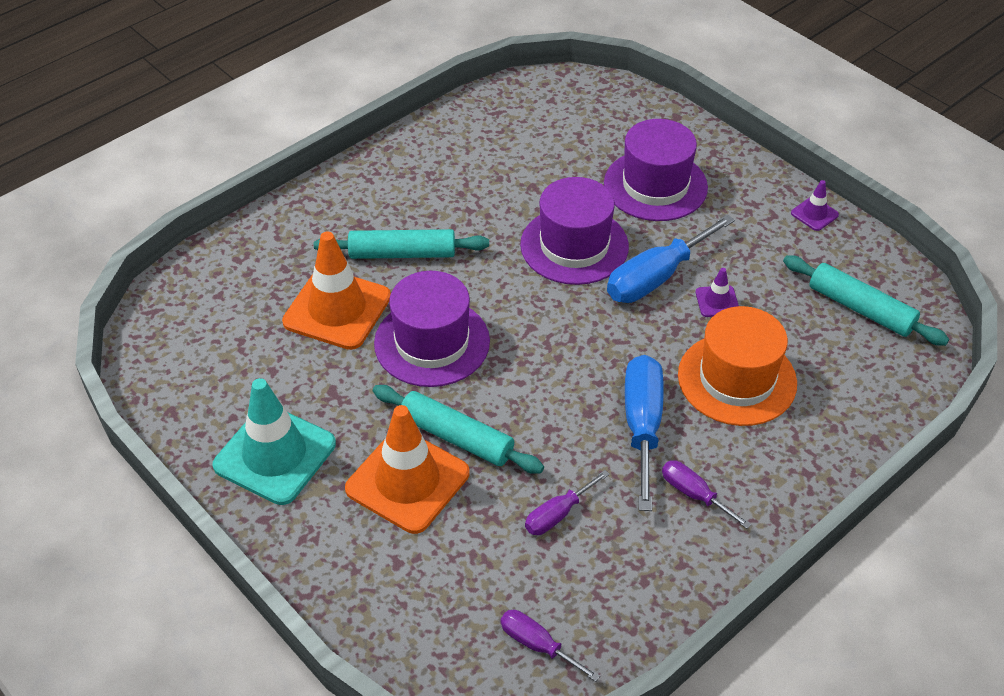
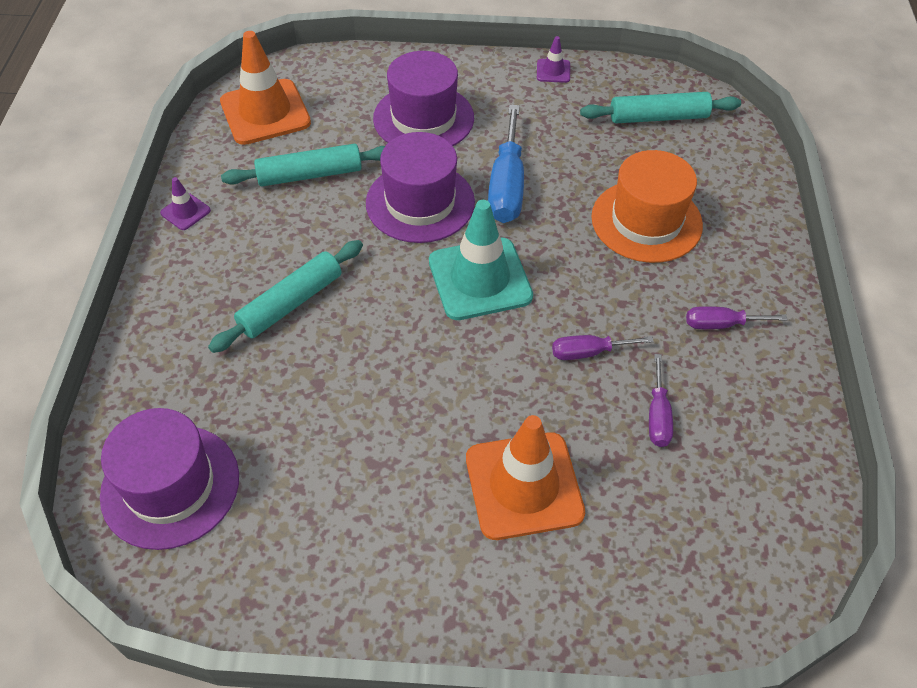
camera: 45 degrees left, 5 degrees up
turquoise traffic cone [212,378,336,505] -> turquoise traffic cone moved to [429,200,533,320]
orange traffic cone [282,232,391,350] -> orange traffic cone moved to [220,31,311,145]
turquoise rolling pin [373,385,544,474] -> turquoise rolling pin moved to [221,144,385,186]
purple hat [374,271,490,387] -> purple hat moved to [100,408,239,550]
purple screwdriver [500,610,600,682] -> purple screwdriver moved to [552,335,654,360]
blue screwdriver [625,355,664,511] -> none
purple traffic cone [696,268,739,317] -> purple traffic cone moved to [160,177,211,230]

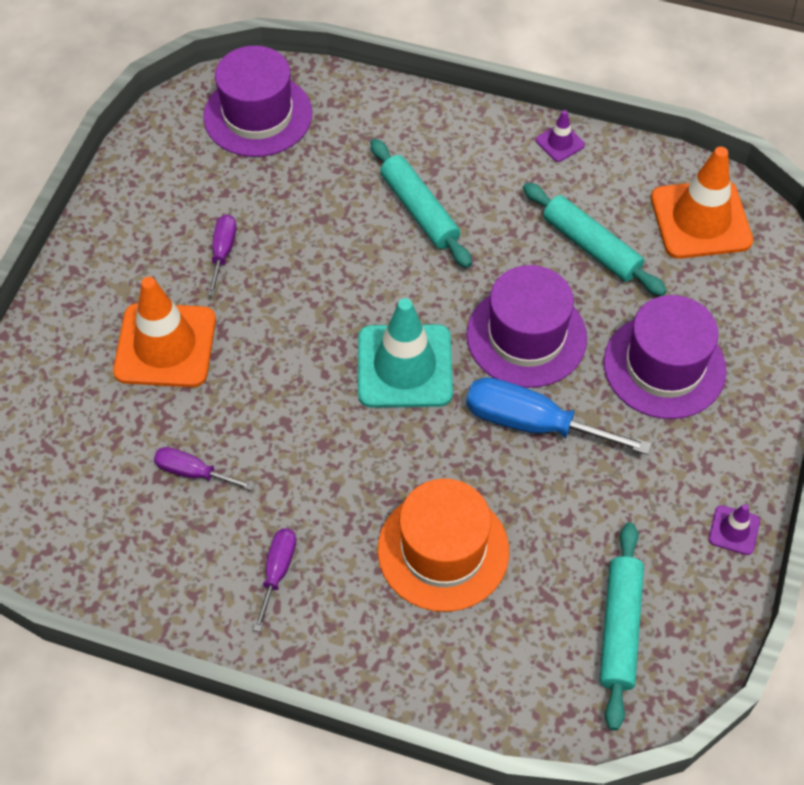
camera: 105 degrees right, 5 degrees up
turquoise rolling pin [221,144,385,186] -> turquoise rolling pin turned 45 degrees counterclockwise [523,183,667,296]
purple screwdriver [552,335,654,360] -> purple screwdriver moved to [208,214,237,296]

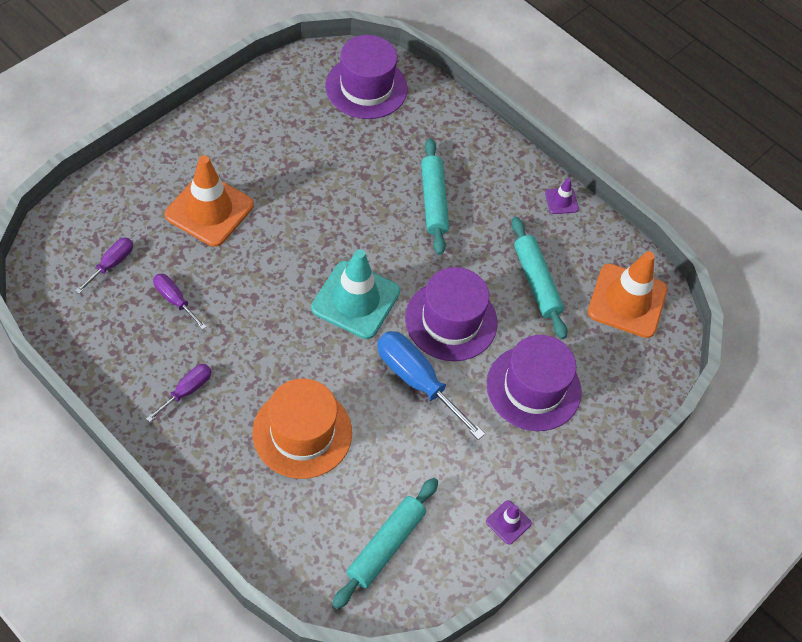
camera: 20 degrees right, 0 degrees up
purple screwdriver [208,214,237,296] -> purple screwdriver moved to [76,238,133,294]

